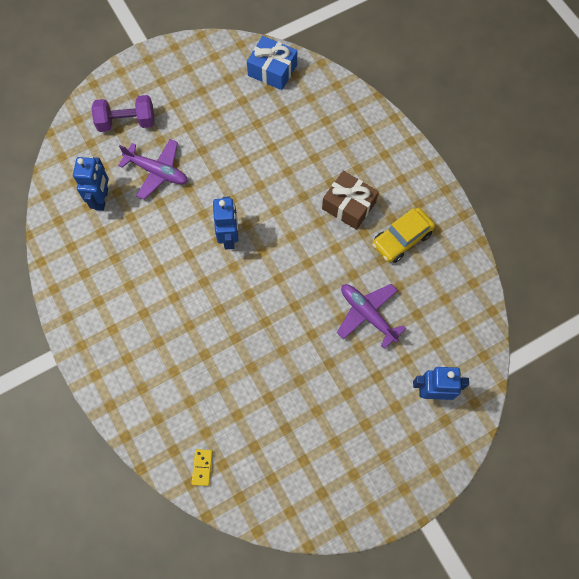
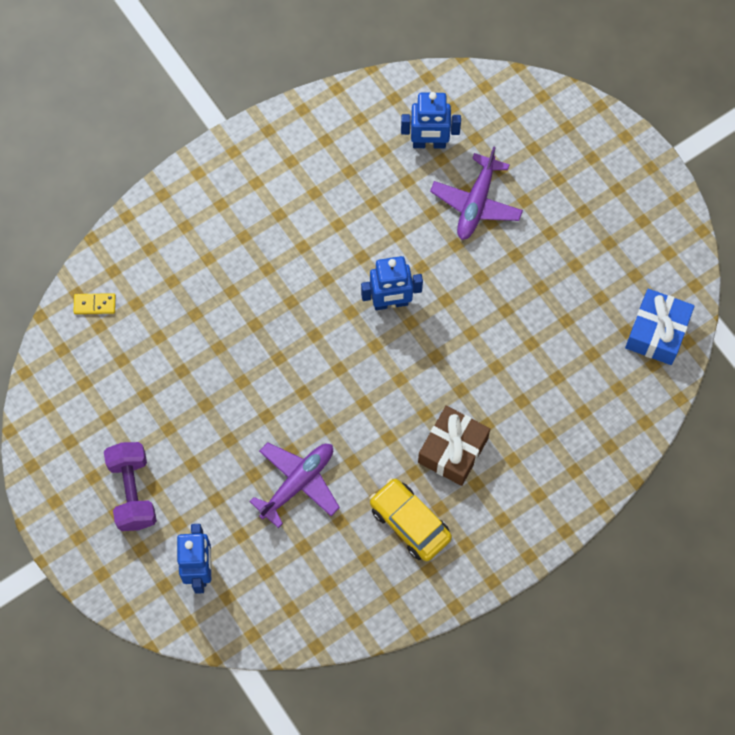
camera: 85 degrees right, 0 degrees up
purple dumbbell [91,95,154,132] -> purple dumbbell moved to [104,442,157,531]

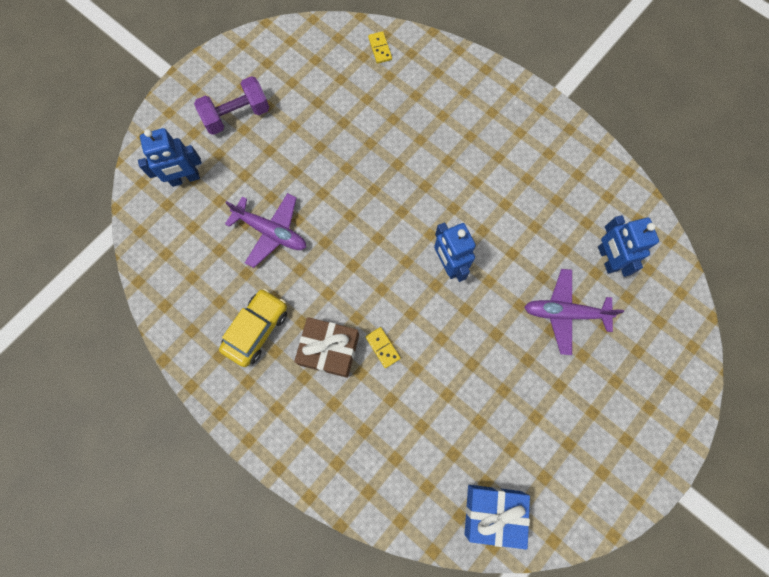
camera: 75 degrees right, 5 degrees up
none -> yellow domino [366,327,401,368]

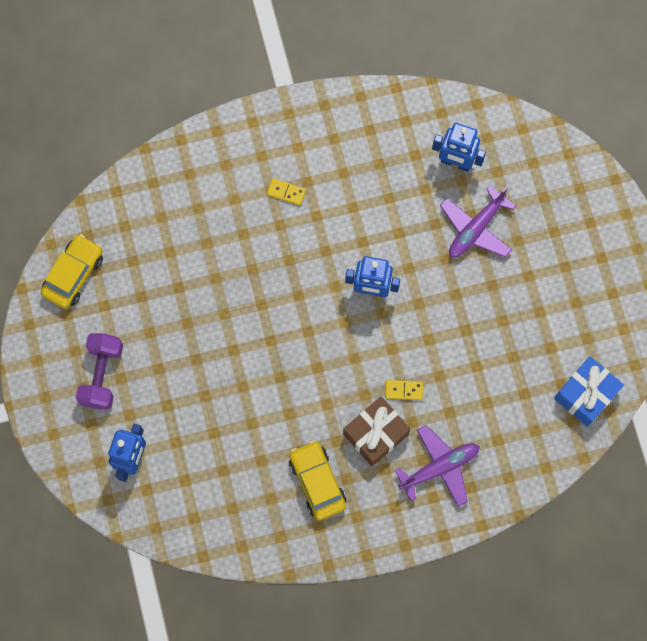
camera: 55 degrees left, 0 degrees up
purple plane [225,193,306,268] -> purple plane moved to [395,425,480,507]
yellow domino [368,31,392,64] -> yellow domino moved to [267,178,306,206]
none -> yellow car [41,234,103,309]

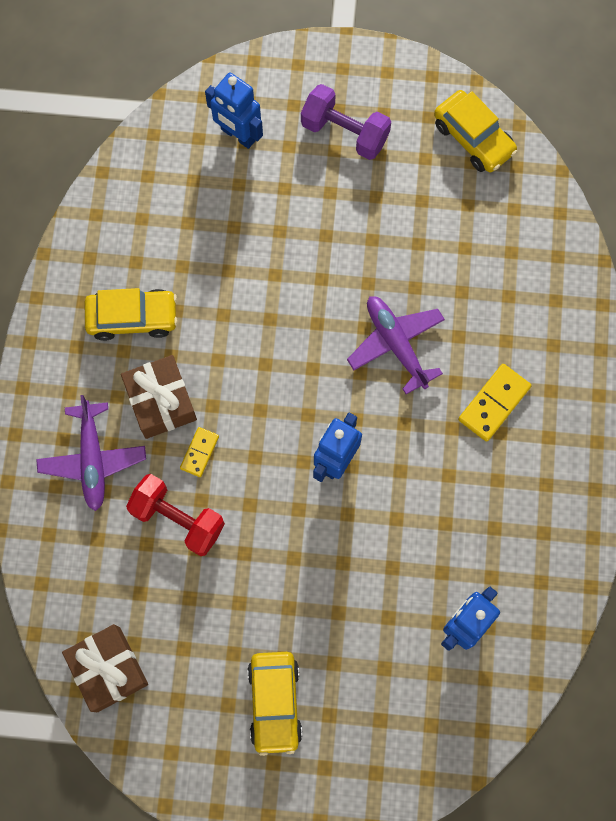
camera: 110 degrees right, 0 degrees up
yellow domino [267,178,306,206] -> yellow domino [458,364,531,442], size x1.62
purple plane [440,185,516,258] -> purple plane moved to [347,296,445,394]
blue gift [554,356,624,427] -> brown gift [62,624,148,712]
none -> red dumbbell [126,474,225,556]
none -> yellow car [247,652,302,756]

